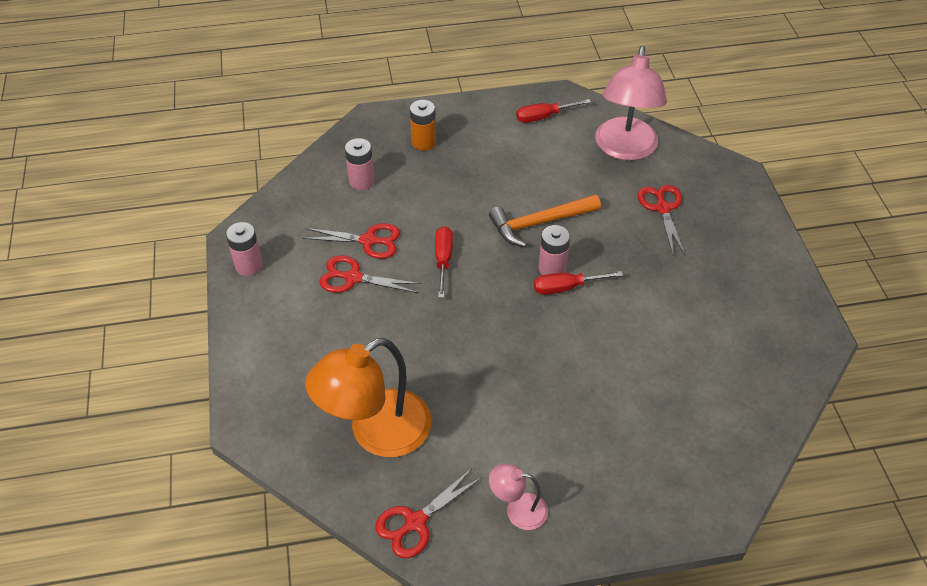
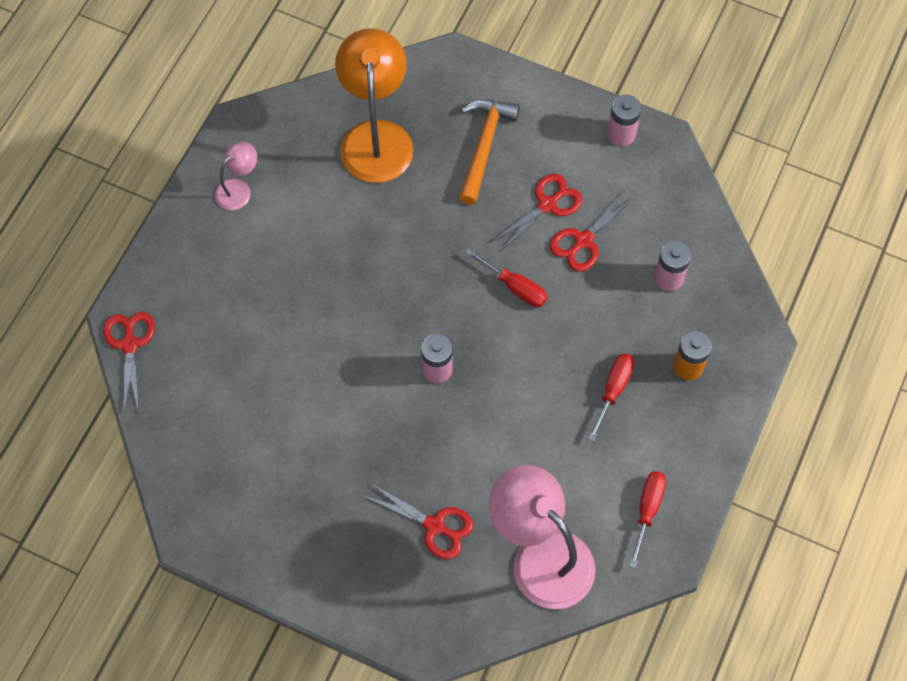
camera: 125 degrees right, 15 degrees up
red scissors [375,468,482,558] -> red scissors moved to [103,312,155,412]
orange hammer [489,194,601,247] -> orange hammer moved to [459,100,520,205]
red screwdriver [534,271,623,295] -> red screwdriver moved to [588,353,635,441]

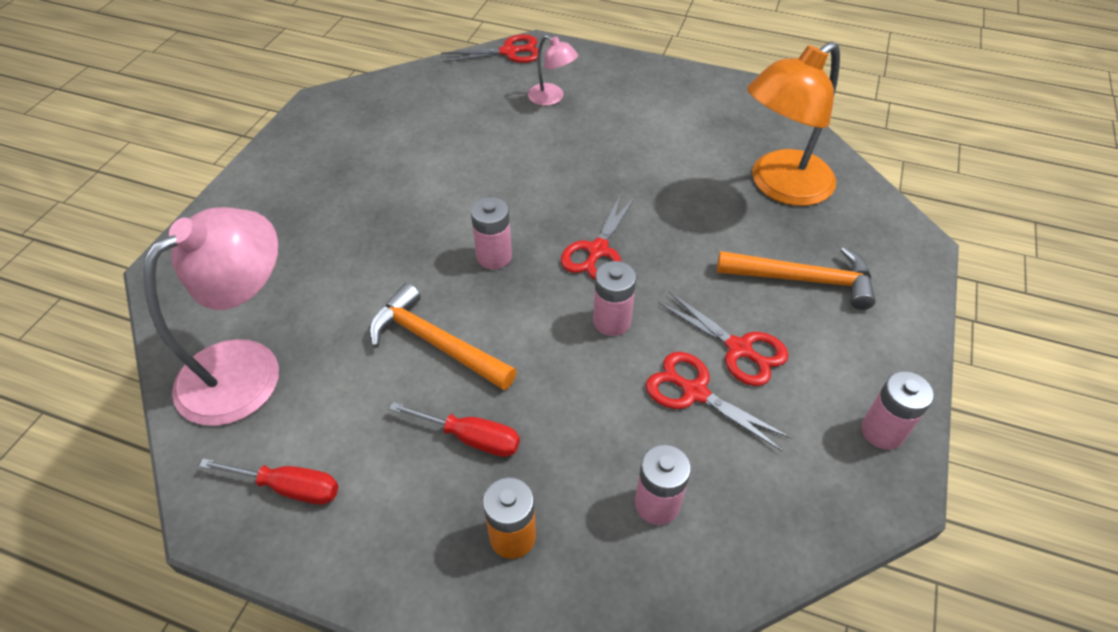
camera: 85 degrees right, 15 degrees down
pink lamp [215,142,257,210] -> pink lamp moved to [528,35,578,106]
orange lamp [335,28,413,183] -> orange lamp turned 150 degrees clockwise [747,41,840,206]
red scissors [364,484,473,559] -> red scissors moved to [561,194,636,280]
red screwdriver [465,249,548,307] -> pink battery [593,261,636,336]
none -> orange hammer [369,283,517,390]

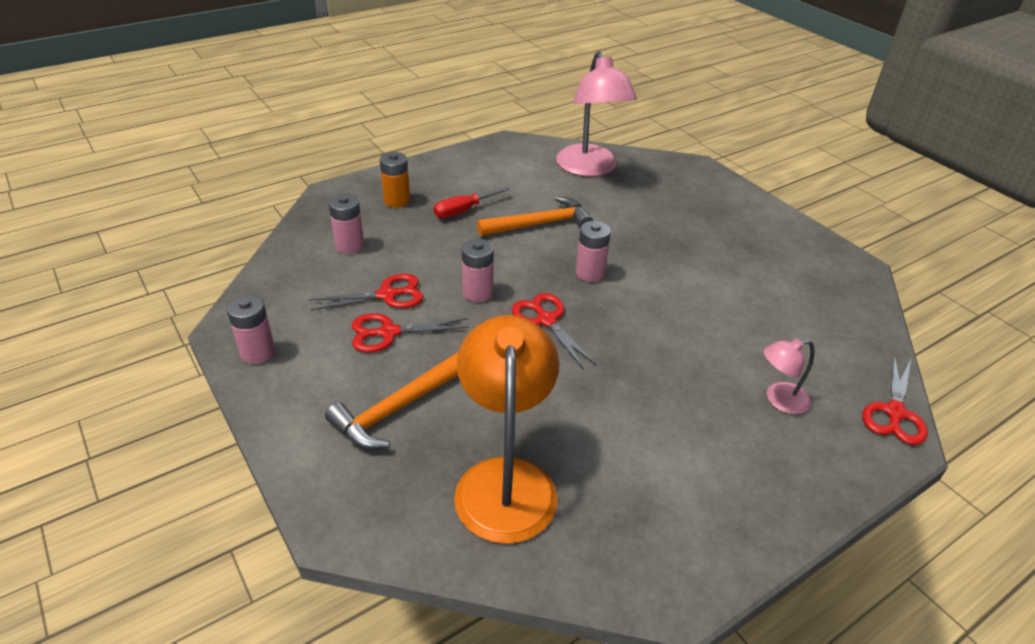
camera: 125 degrees right, 10 degrees down
red screwdriver [199,458,339,505] -> none

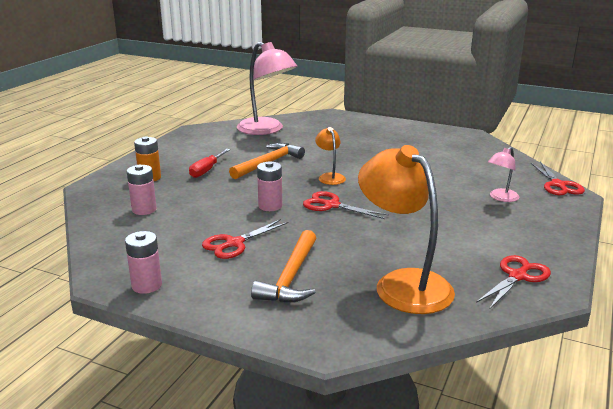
camera: 30 degrees left, 15 degrees down
red scissors [309,274,424,311] -> red scissors moved to [476,255,551,310]
pink battery [576,221,611,282] -> orange lamp [315,127,346,185]

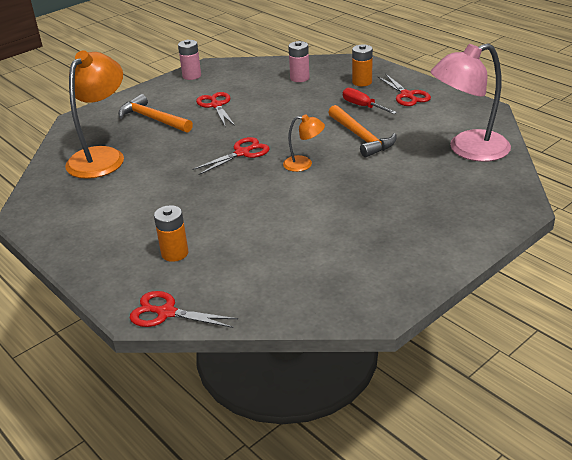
camera: 115 degrees right, 10 degrees up
pink battery [257,161,282,211] -> none
orange lamp [358,145,455,314] -> orange lamp turned 60 degrees counterclockwise [65,50,124,179]
red scissors [476,255,551,310] -> red scissors moved to [377,74,431,106]
pink lamp [488,147,519,202] -> orange battery [154,205,188,262]

